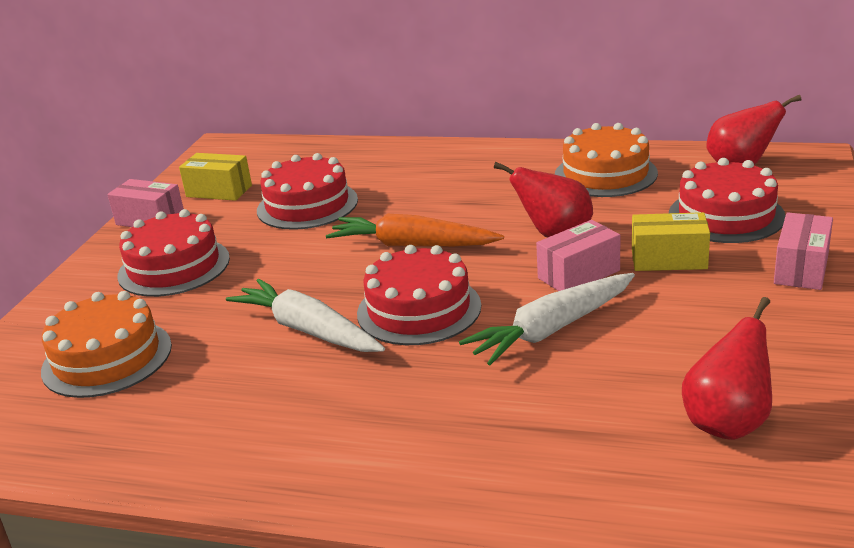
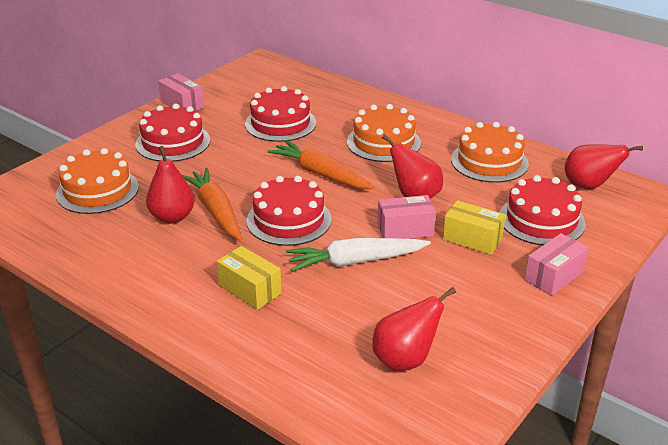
camera: 20 degrees right, 5 degrees up
yellow box [179,153,252,201] -> yellow box moved to [217,246,282,310]
white carrot [226,279,385,352] -> orange carrot [182,168,242,241]
none -> red pear [146,146,195,224]
none -> orange cake [347,104,421,162]

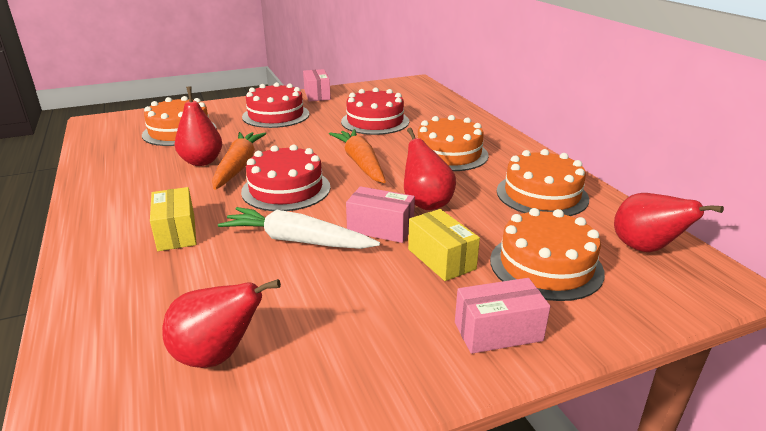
camera: 30 degrees right, 5 degrees down
red cake [499,175,586,245] -> orange cake [490,208,605,301]

